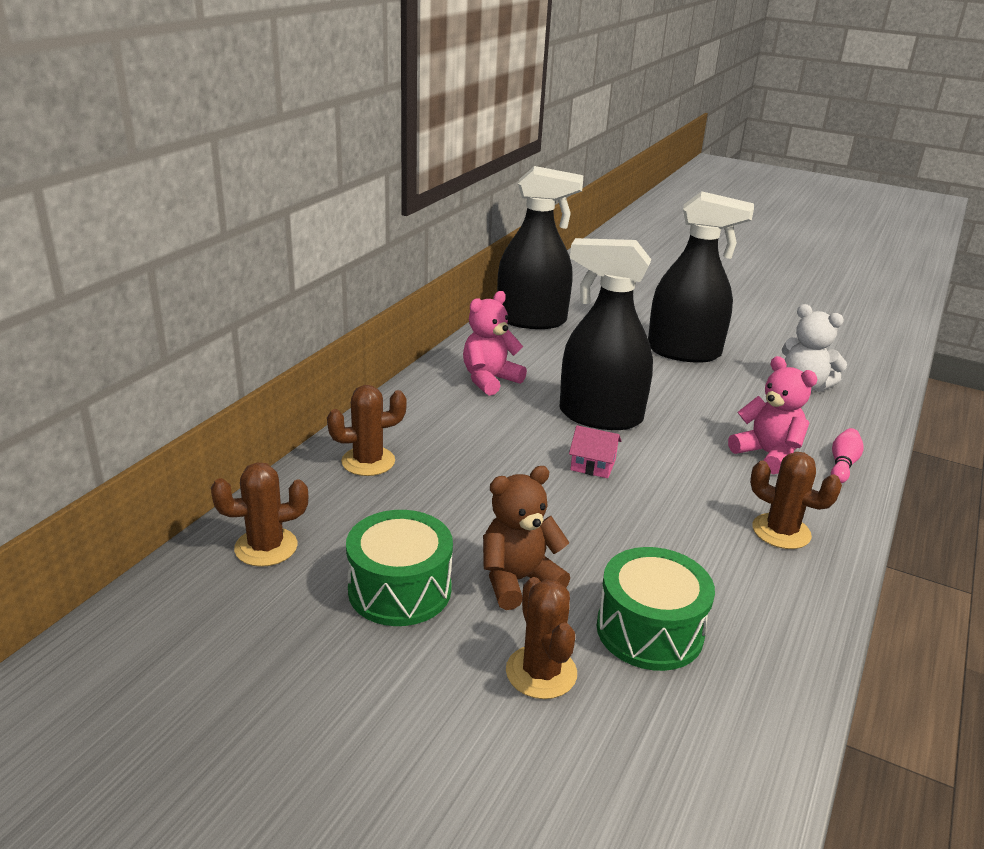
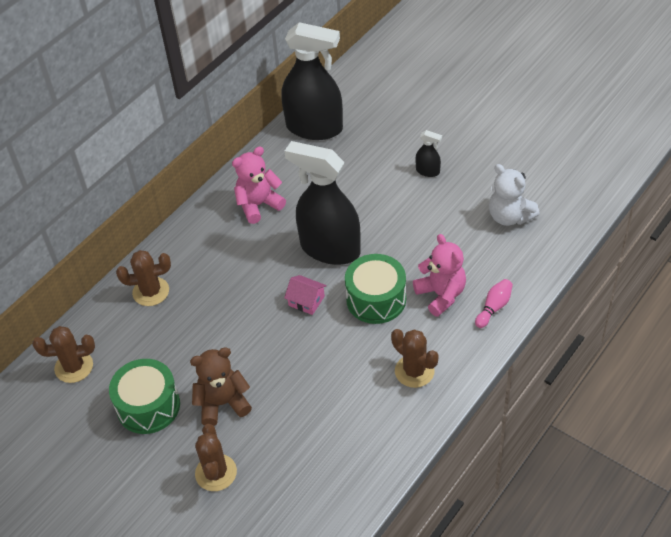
camera: 15 degrees right, 20 degrees up
green drum [597,547,715,671] -> green drum moved to [345,254,406,324]
black spray bottle [648,191,754,363] -> black spray bottle [415,130,442,177], size x0.41

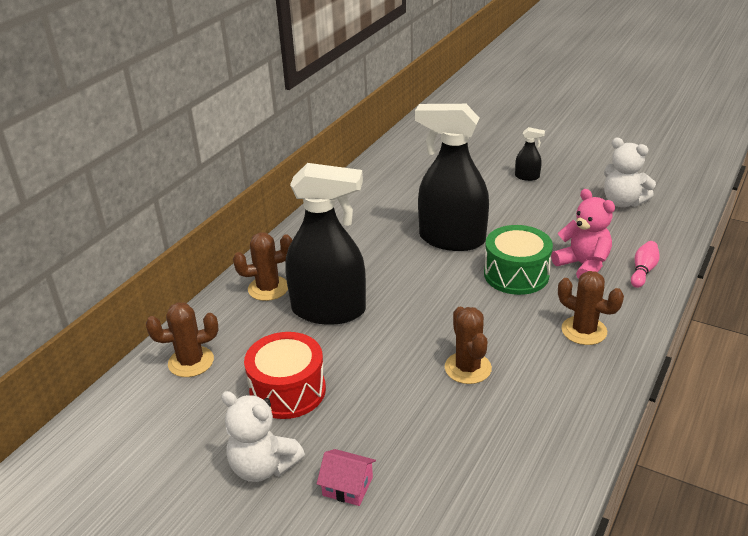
camera: 10 degrees left, 15 degrees down
green drum [109,359,180,434] -> red drum [244,332,326,419]
brown teddy bear [190,347,252,426] -> none
brown cactus [195,424,237,491] -> brown cactus moved to [445,307,492,384]
pink teddy bear [232,146,286,224] -> none
black spray bottle [281,22,343,140] -> black spray bottle moved to [285,163,366,325]
pink house [284,275,327,315] -> pink house moved to [317,449,376,506]
none -> white teddy bear [221,391,305,482]

